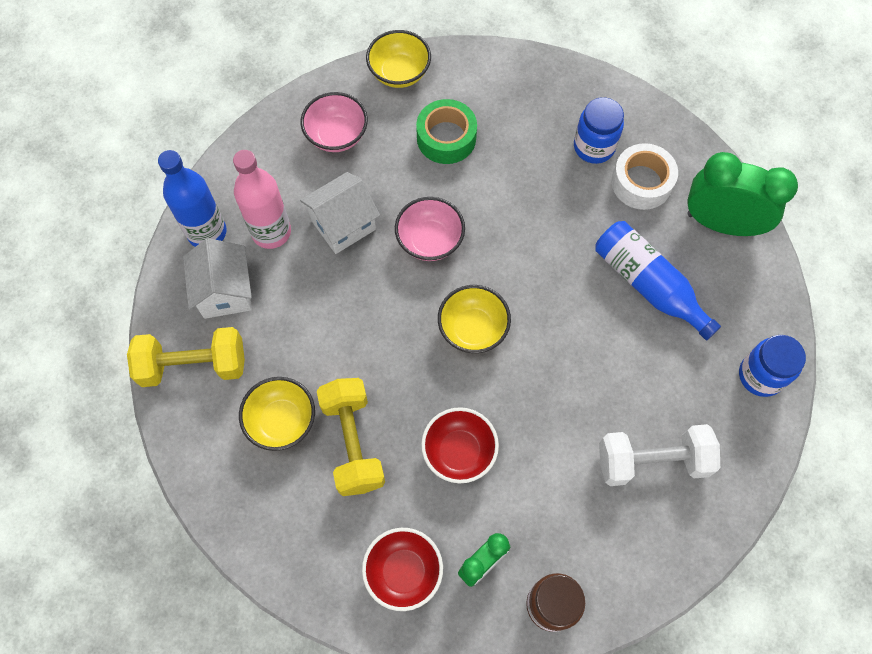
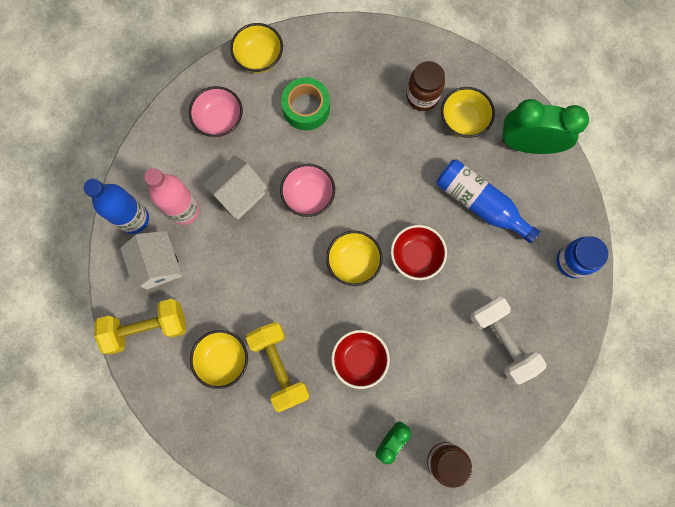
camera: 10 degrees left, 10 degrees up
red bowl [362,528,443,611] -> red bowl moved to [391,225,447,280]
blue jar [574,97,624,164] -> brown jar [406,61,445,111]
white dumbbell [599,424,720,486] -> white dumbbell turned 75 degrees clockwise [470,297,547,385]
white tape [611,143,678,210] -> yellow bowl [441,87,495,138]

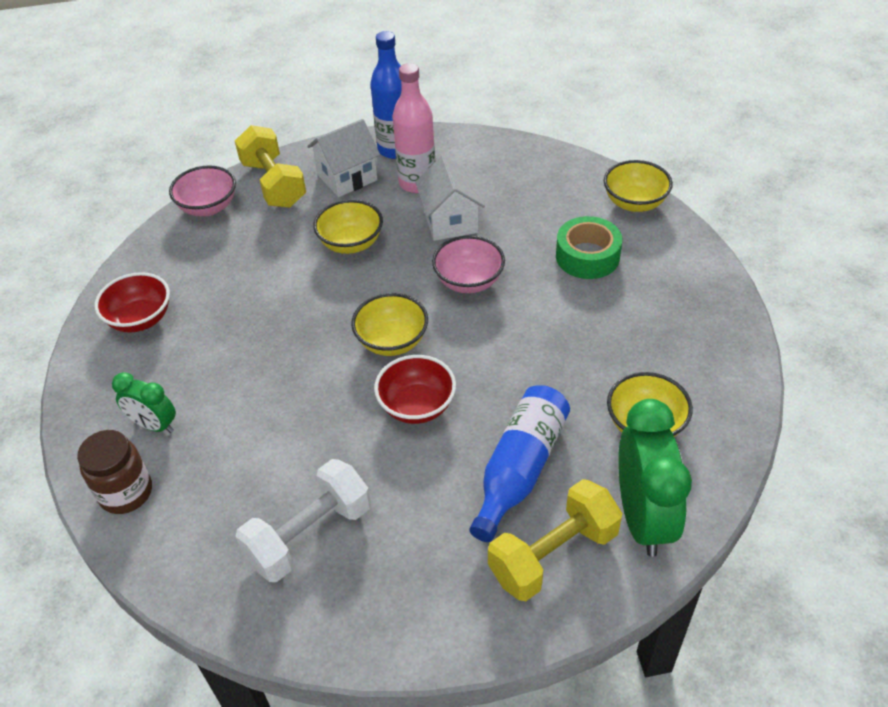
camera: 80 degrees right, 30 degrees down
pink bowl [189,86,243,137] -> pink bowl moved to [169,165,236,216]
yellow bowl [190,330,248,389] -> yellow bowl moved to [313,200,383,254]
white house [202,155,267,220] -> white house turned 45 degrees clockwise [415,155,485,241]
yellow dumbbell [246,322,310,412] -> yellow dumbbell moved to [488,479,622,601]
red bowl [331,330,390,389] -> red bowl moved to [94,272,170,333]
brown jar [406,61,445,111] -> none
blue jar [556,236,608,278] -> none

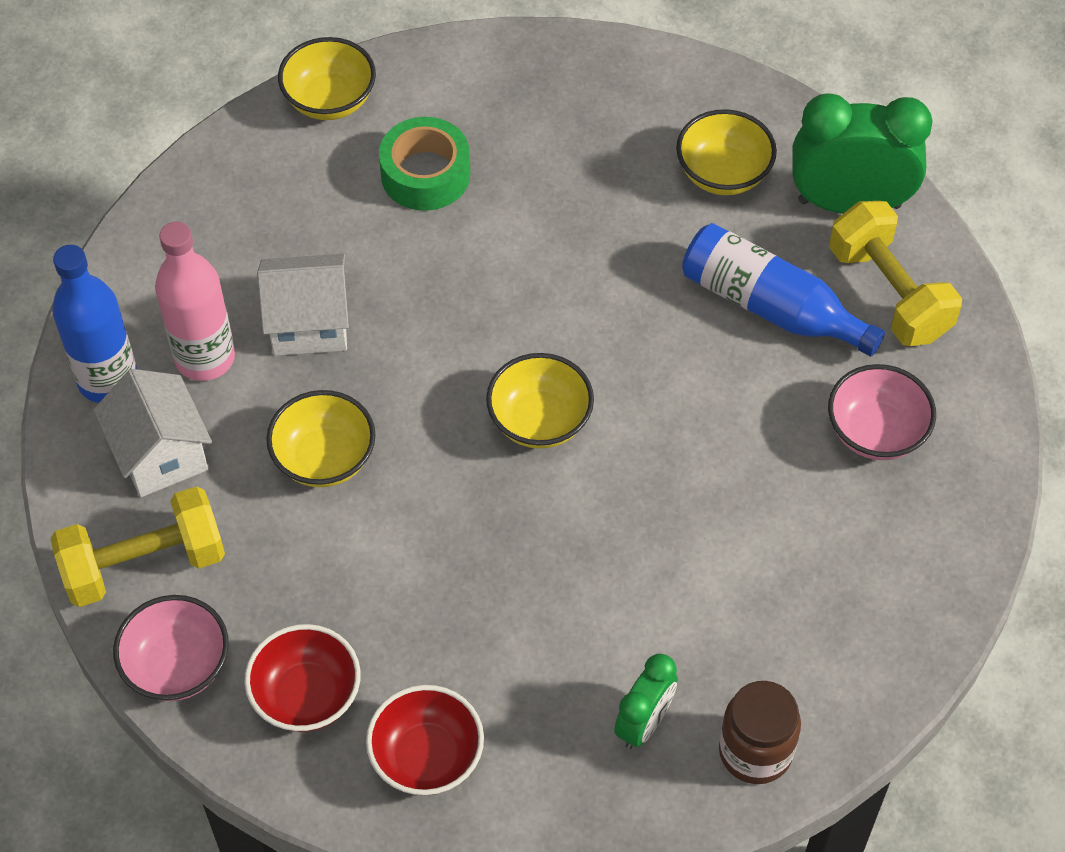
camera: 85 degrees left, 10 degrees up
white dumbbell [235,459,371,582] -> none
red bowl [374,355,456,424] -> red bowl moved to [244,624,361,732]
pink bowl [432,235,505,293] -> pink bowl moved to [828,364,936,460]

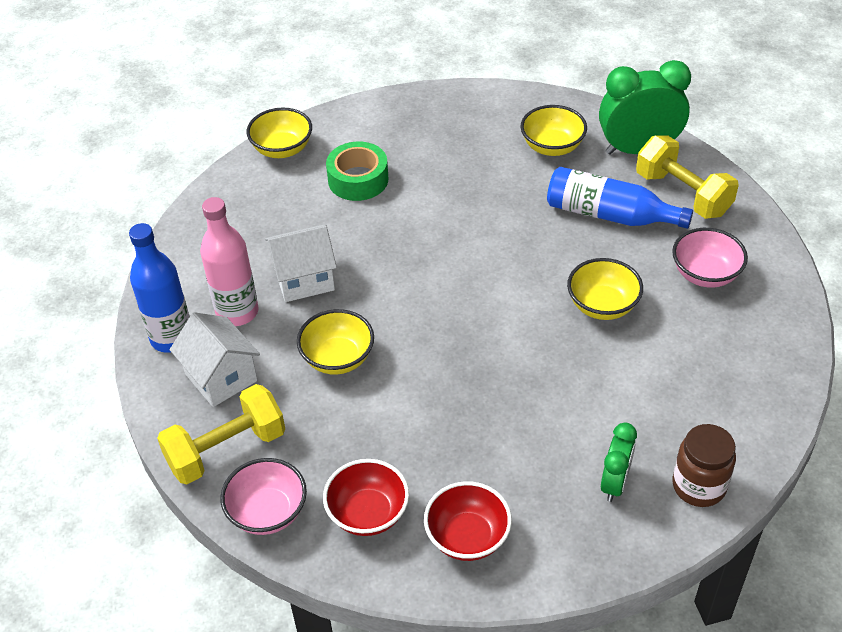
camera: 10 degrees left, 10 degrees down
yellow bowl [486,353,594,449] -> yellow bowl moved to [567,258,643,320]

